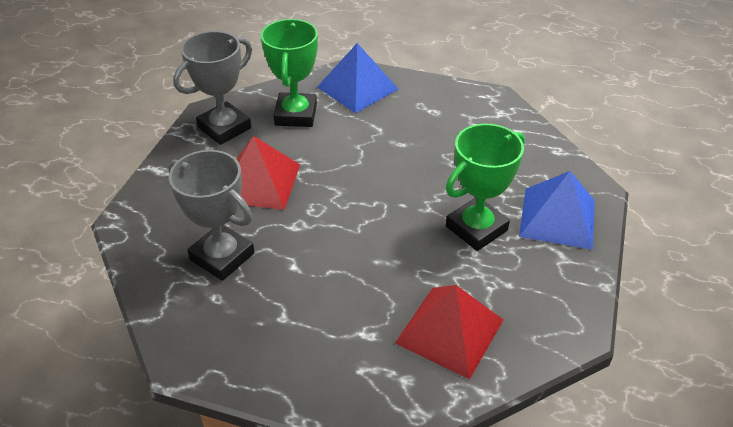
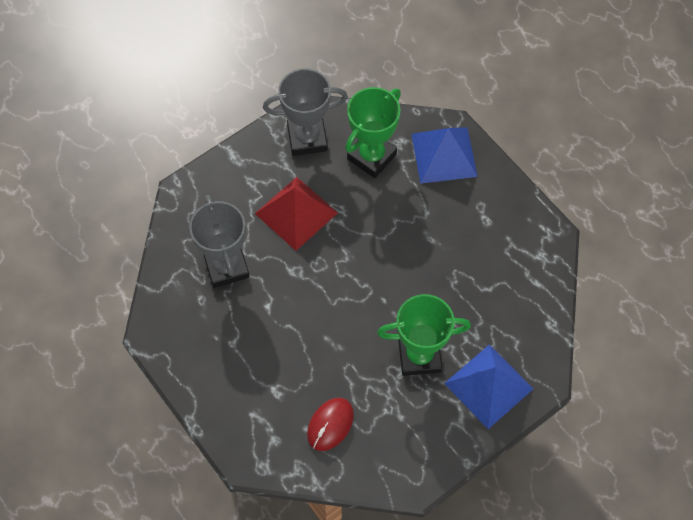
camera: 35 degrees right, 20 degrees up
red pyramid [395,285,503,380] -> red mouse [307,398,354,451]

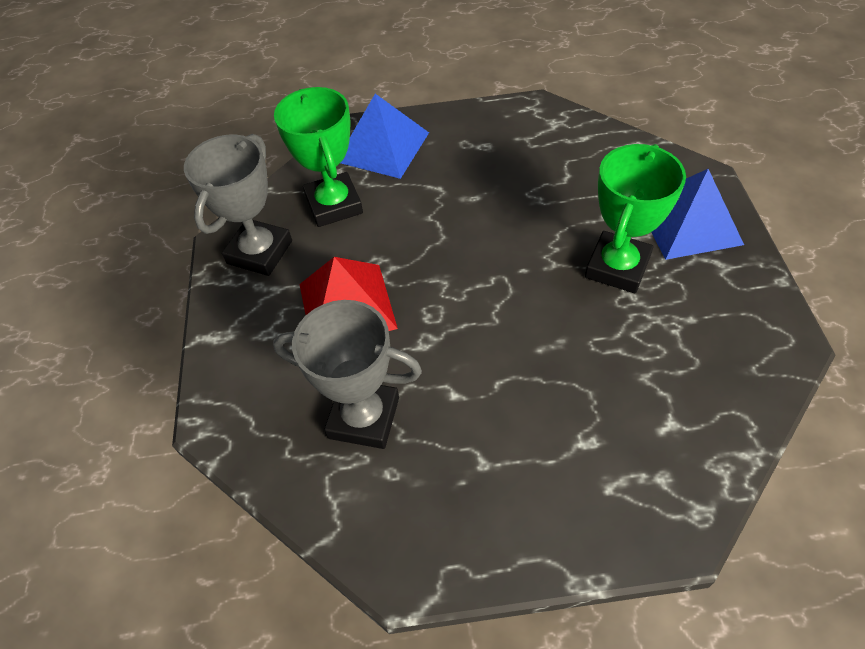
camera: 55 degrees left, 10 degrees down
red mouse [307,398,354,451] -> none

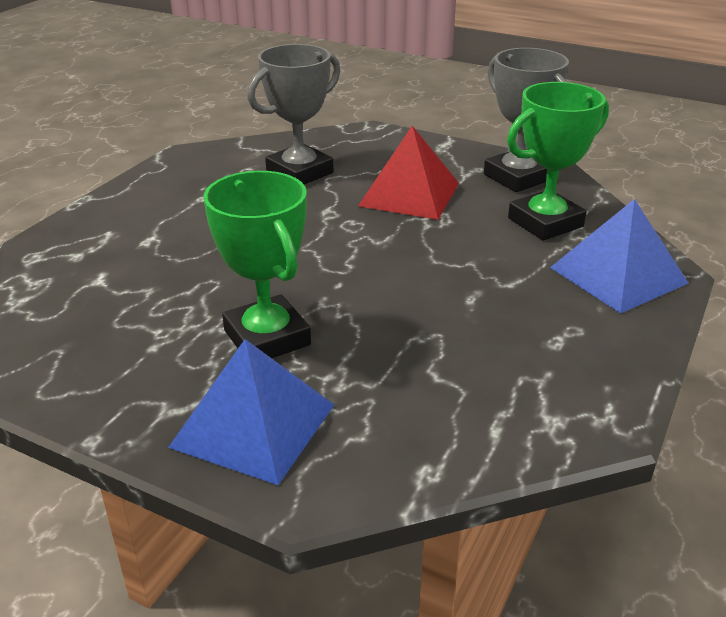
camera: 120 degrees right, 20 degrees down
green trophy [274,87,363,227] -> green trophy turned 45 degrees counterclockwise [507,82,609,240]

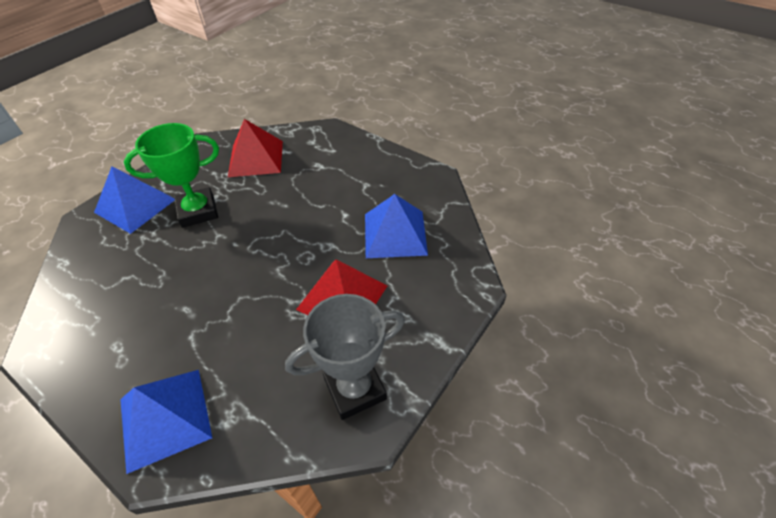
camera: 100 degrees right, 15 degrees up
grey trophy [247,44,340,184] -> blue pyramid [365,194,428,258]
green trophy [507,82,609,240] -> none
none -> red pyramid [228,119,283,177]

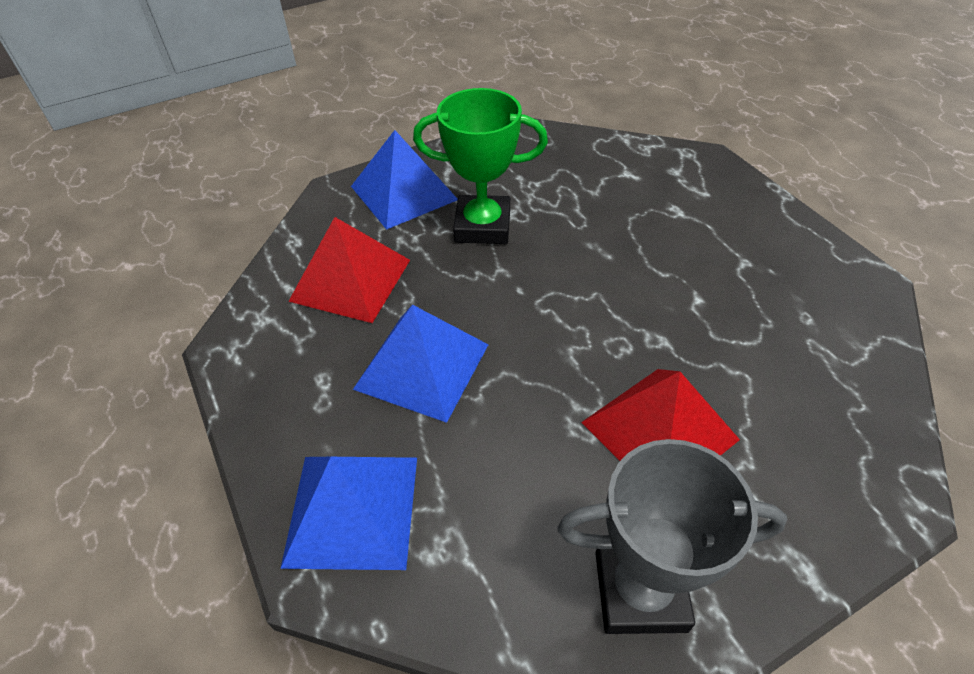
camera: 25 degrees right, 0 degrees up
red pyramid [228,119,283,177] -> red pyramid moved to [288,217,410,323]
blue pyramid [365,194,428,258] -> blue pyramid moved to [353,305,489,423]

